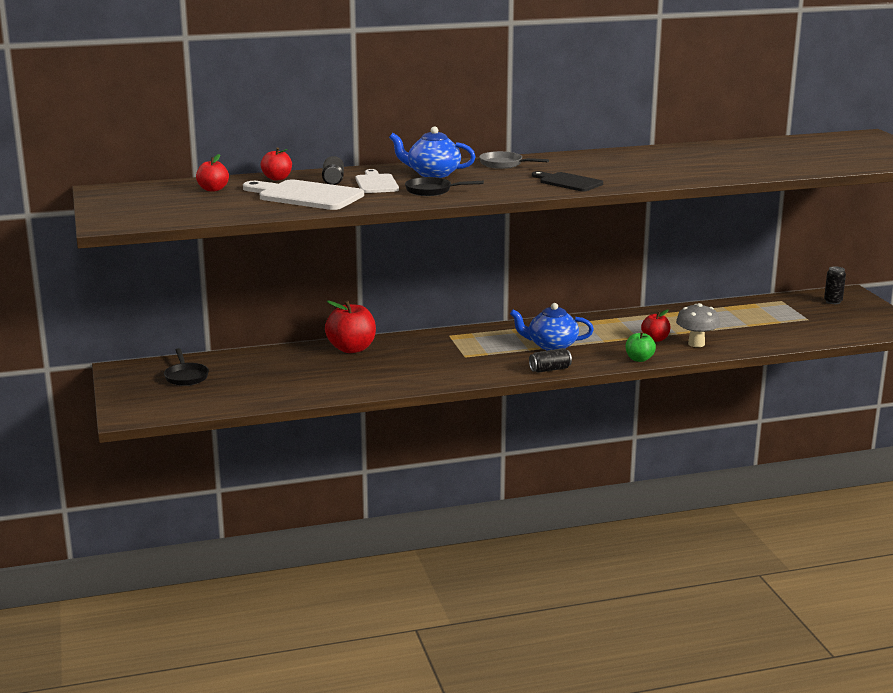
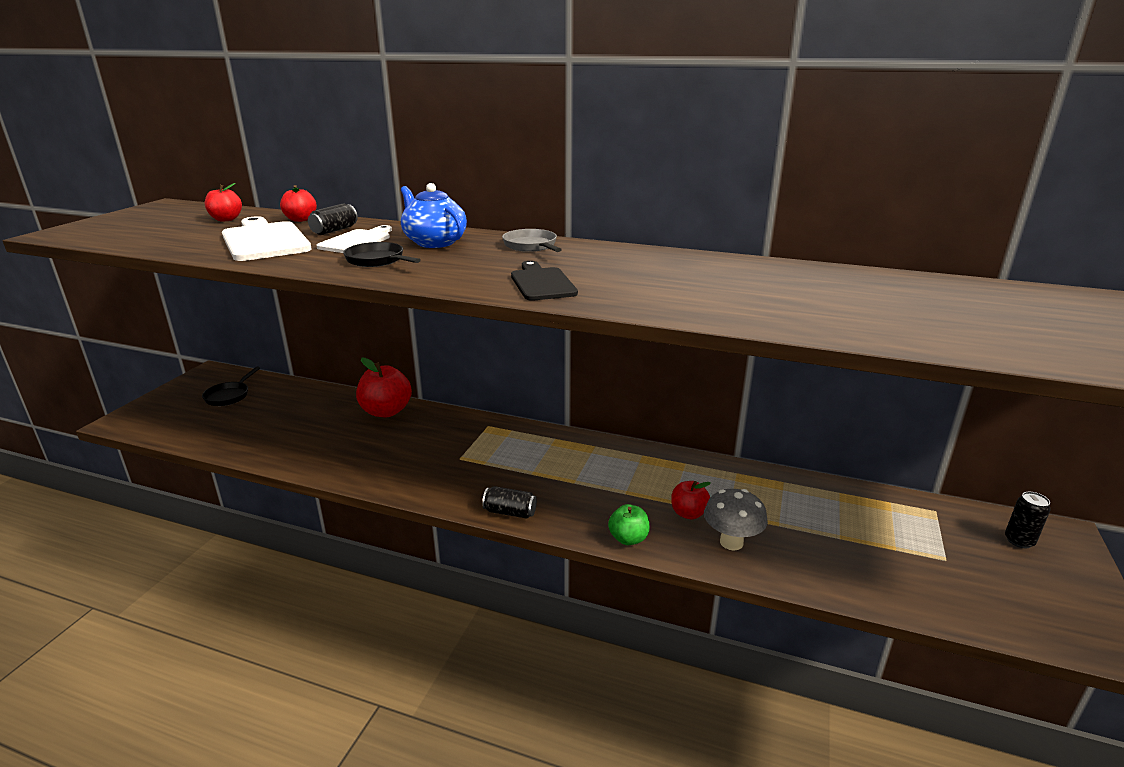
camera: 35 degrees right, 5 degrees up
blue teapot [510,303,594,351] -> none

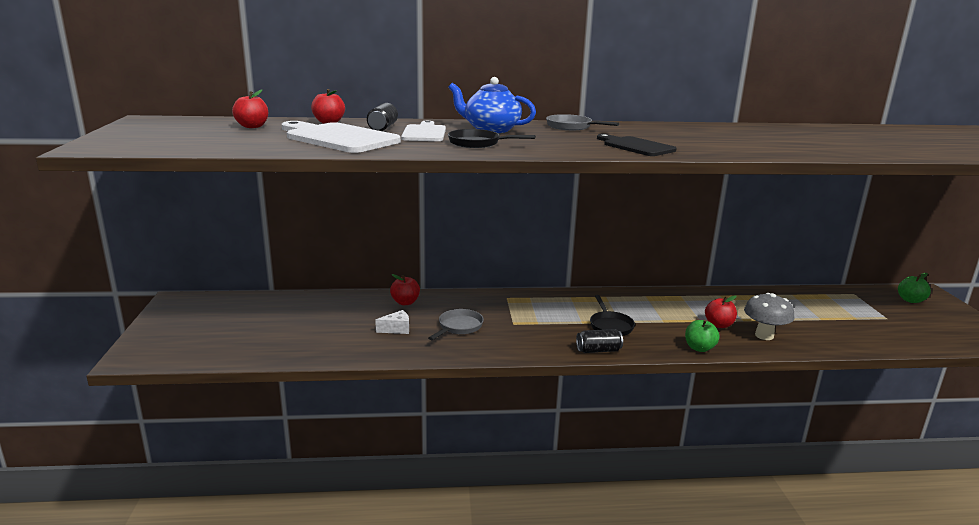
camera: 25 degrees left, 5 degrees down
black pan [202,367,260,406] -> black pan moved to [590,295,635,336]
red apple [356,358,412,417] -> red apple [390,274,420,305], size x0.58
black can [1005,492,1051,548] -> green apple [898,273,931,303]
none -> white cheese [375,310,409,334]
none -> grey pan [428,309,484,340]

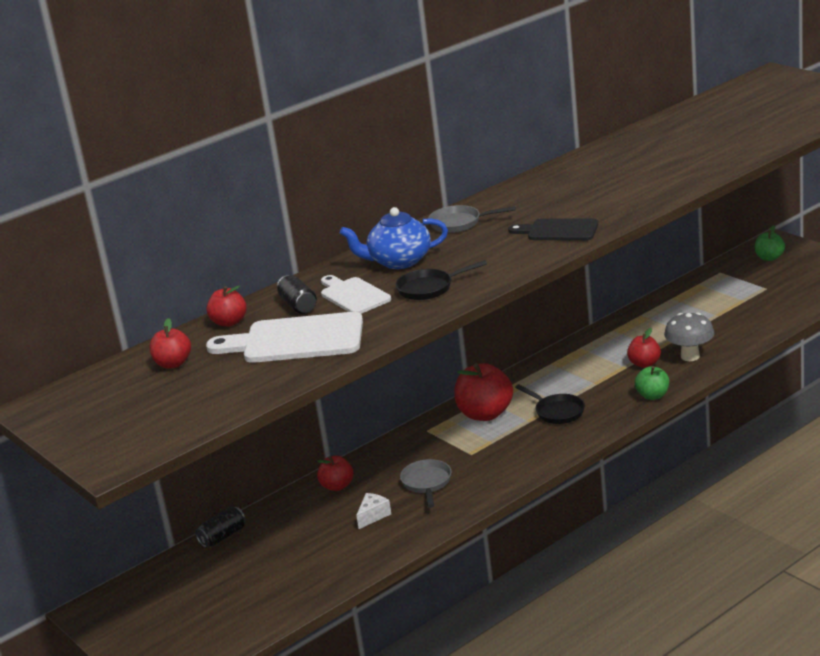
camera: 30 degrees left, 5 degrees up
black can [576,329,623,353] -> black can moved to [195,506,246,548]
none -> red apple [454,363,513,421]

